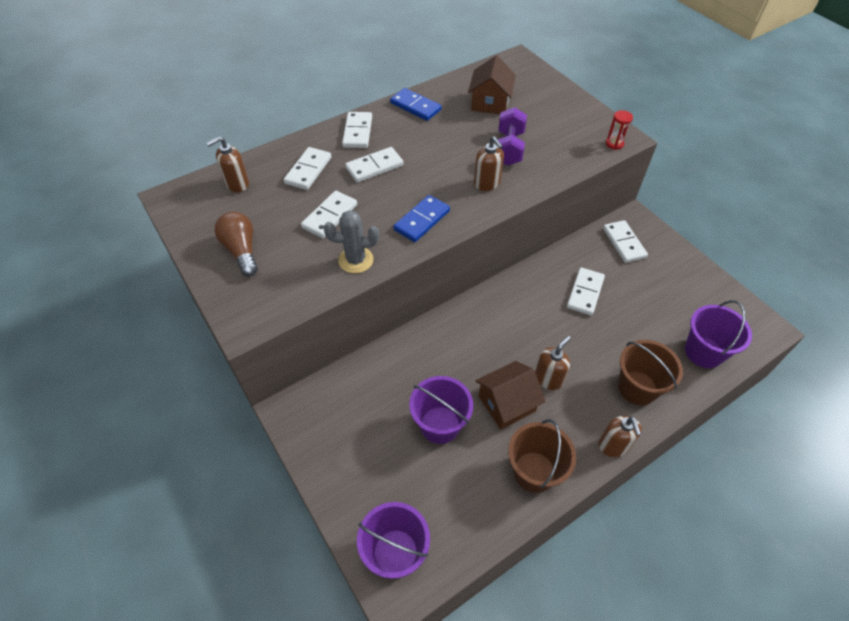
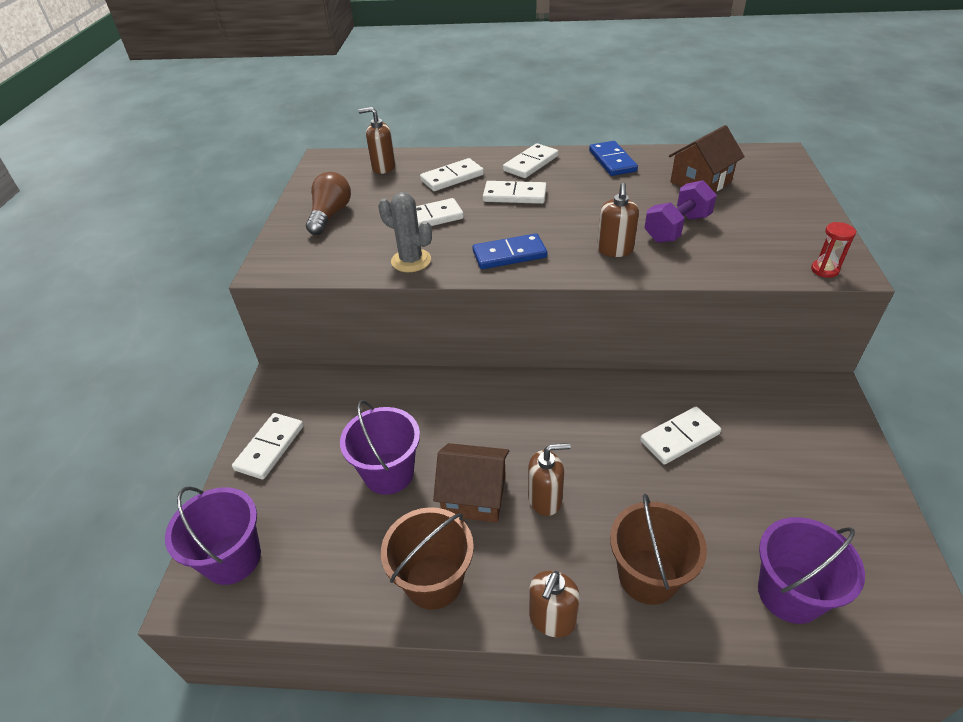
camera: 40 degrees right, 10 degrees down
white domino [603,220,648,263] -> white domino moved to [232,413,304,480]

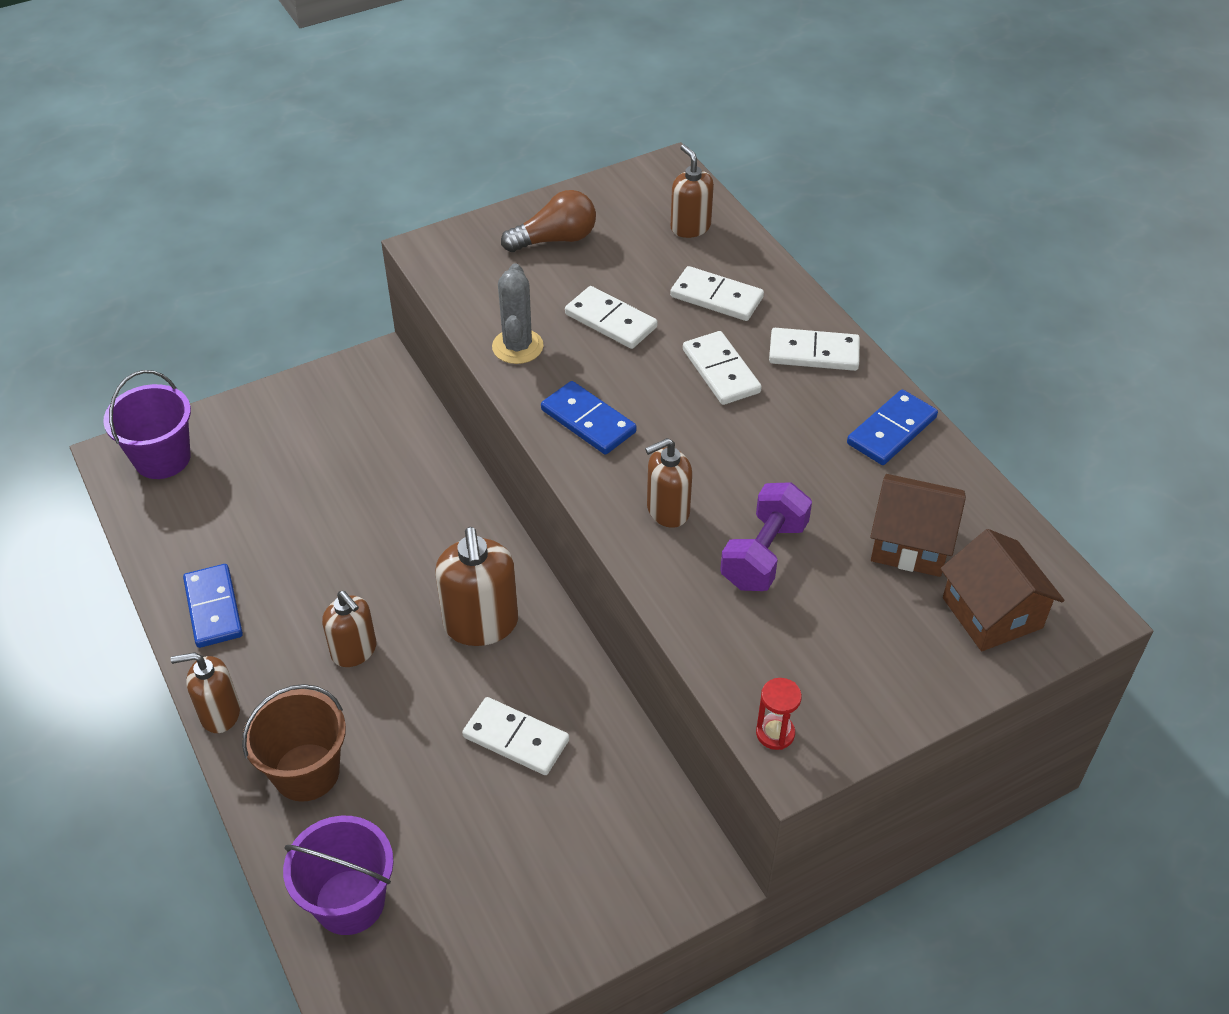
camera: 55 degrees right, 5 degrees up
white domino [232,413,304,480] -> none
purple bucket [340,400,420,495] -> none
brown bucket [381,507,474,610] -> blue domino [183,564,243,648]
brown house [433,443,509,523] -> brown house moved to [940,529,1065,651]
purple dumbbell [644,180,717,243] -> purple dumbbell turned 75 degrees counterclockwise [720,482,812,591]
none -> brown soap dispenser [435,527,518,646]

